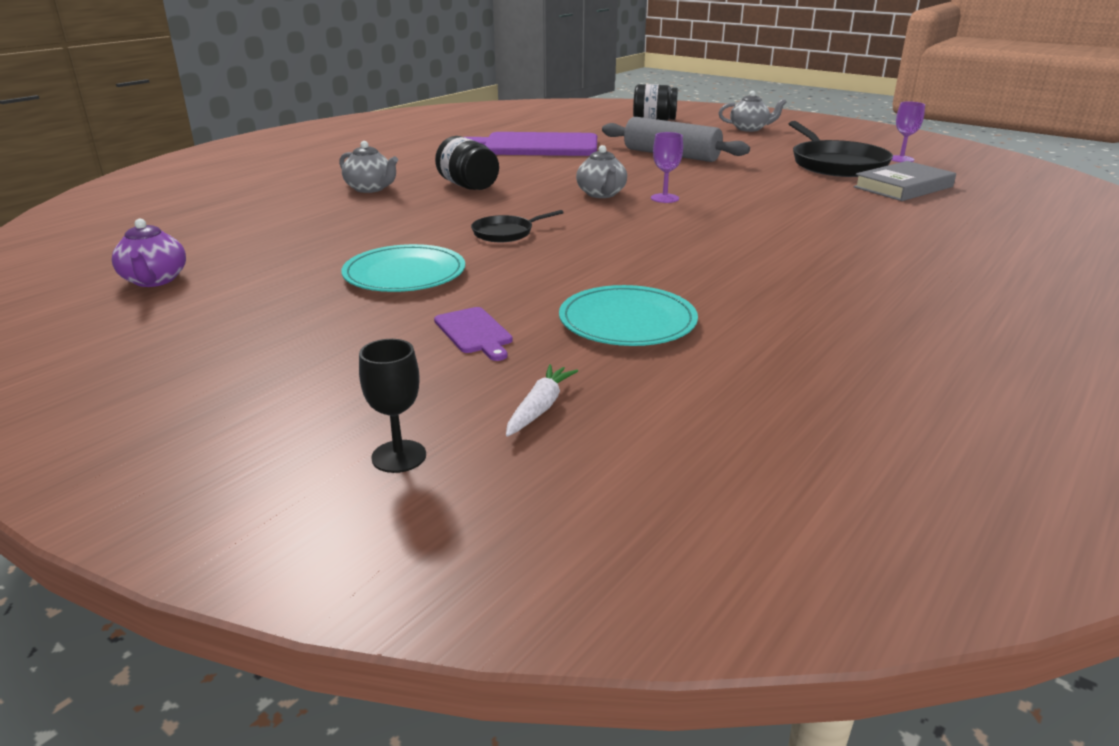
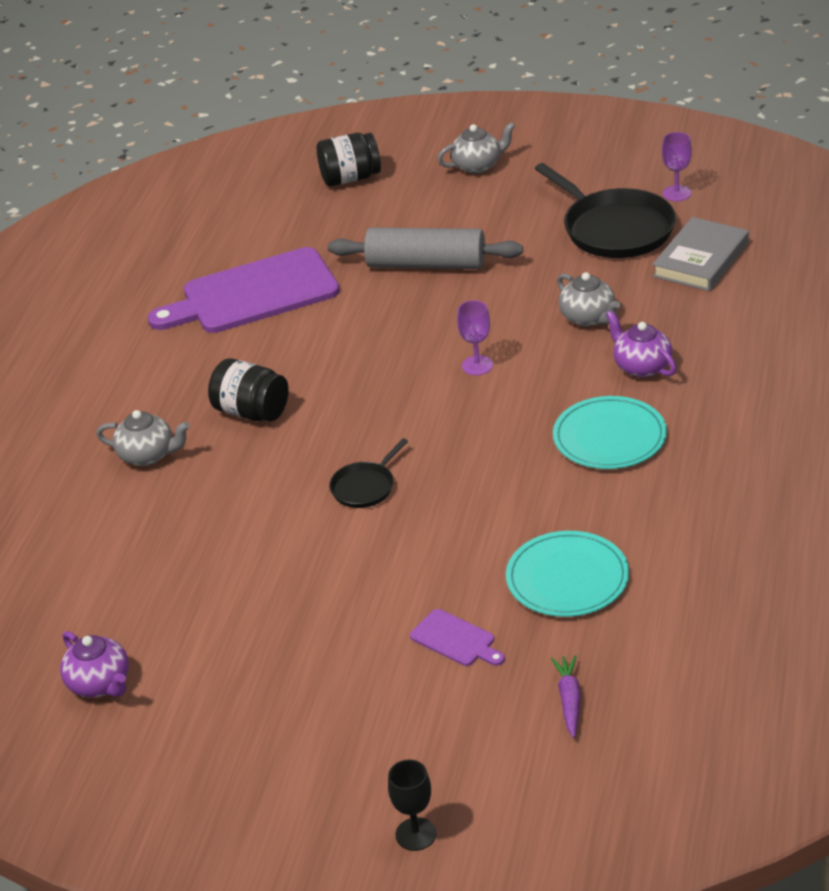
camera: 20 degrees left, 10 degrees up
turquoise plate [341,244,465,292] -> turquoise plate moved to [553,396,667,469]
black goblet [359,339,426,473] -> black goblet moved to [388,760,436,851]
white carrot [506,364,578,437] -> purple carrot [551,655,581,738]
grey teapot [576,145,627,198] -> grey teapot moved to [557,272,620,327]
none -> purple teapot [606,311,677,378]

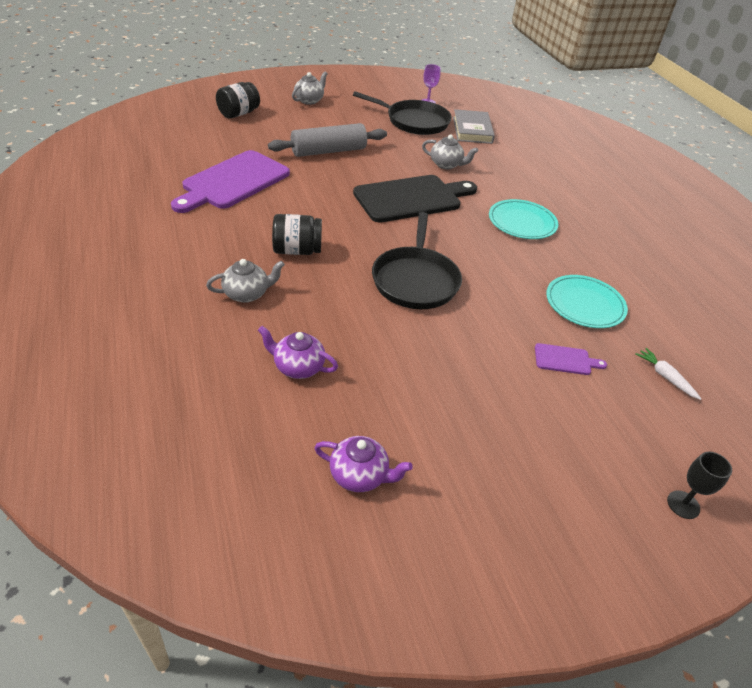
camera: 40 degrees left, 5 degrees up
black pan [329,438,408,508] -> black pan [372,212,462,309], size x1.99
purple goblet [457,300,493,376] -> black cutting board [353,175,477,223]
purple carrot [551,655,581,738] -> white carrot [635,348,701,400]
purple teapot [606,311,677,378] -> purple teapot moved to [258,326,338,379]

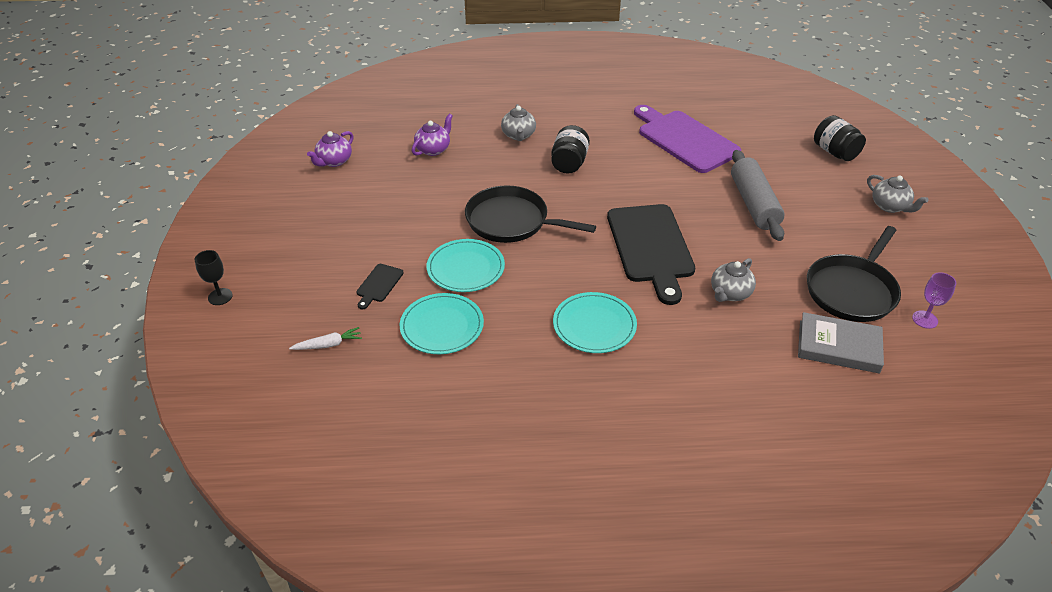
camera: 110 degrees right, 0 degrees up
purple cutting board [535,343,607,375] -> black cutting board [356,264,404,309]
none -> turquoise plate [426,239,505,292]

